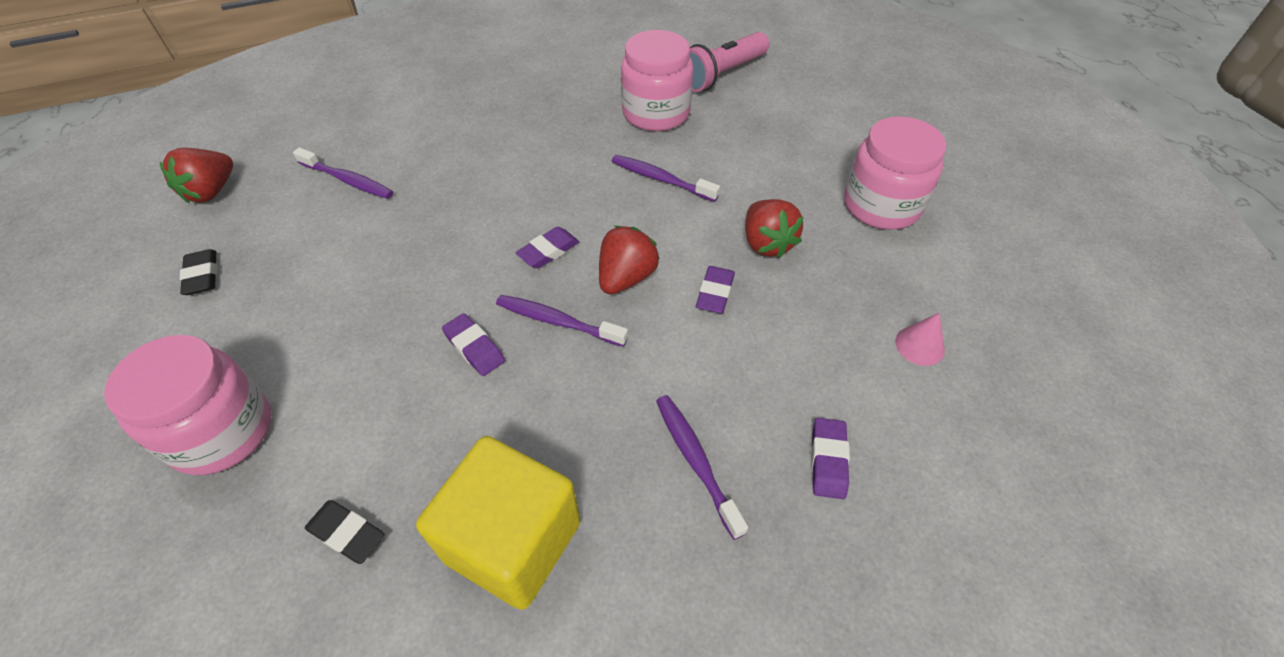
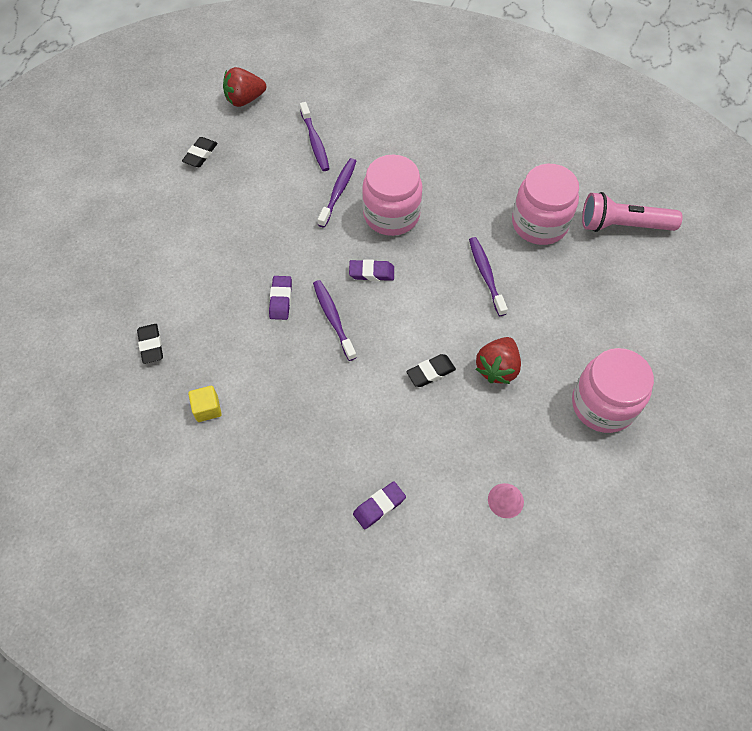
camera: 45 degrees right, 10 degrees up
pink jar [104,335,271,475] -> pink jar moved to [362,155,423,236]
yellow cube [416,436,580,610] -> yellow cube [188,386,222,422], size x0.42
red strawberry [599,226,660,294] -> none
purple toothbrush [656,395,748,540] -> purple toothbrush moved to [318,158,356,228]
purple eraser [696,266,735,313] -> black eraser [406,354,456,387]

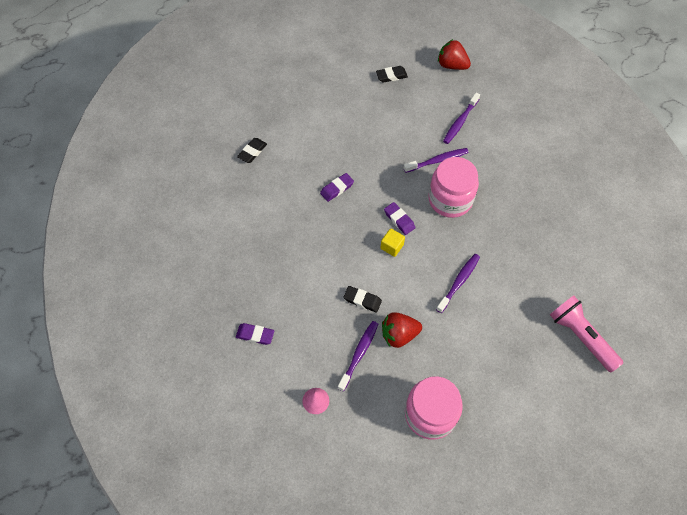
camera: 50 degrees right, 0 degrees up
yellow cube [188,386,222,422] -> yellow cube moved to [381,228,405,257]
purple toothbrush [313,280,357,361] -> purple toothbrush moved to [338,321,378,391]
pink jar [512,164,579,245] -> none

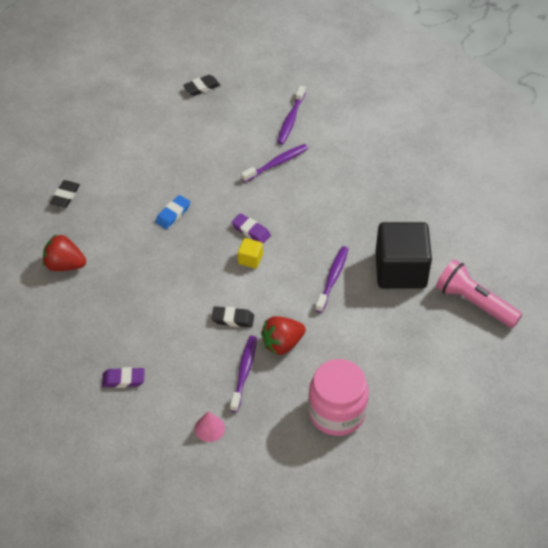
camera: 15 degrees left, 10 degrees down
purple eraser [320,173,354,202] -> blue eraser [155,195,190,229]
pink jar [429,157,479,218] -> none
red strawberry [438,39,471,70] -> red strawberry moved to [43,235,86,271]
none -> black cube [375,222,432,289]

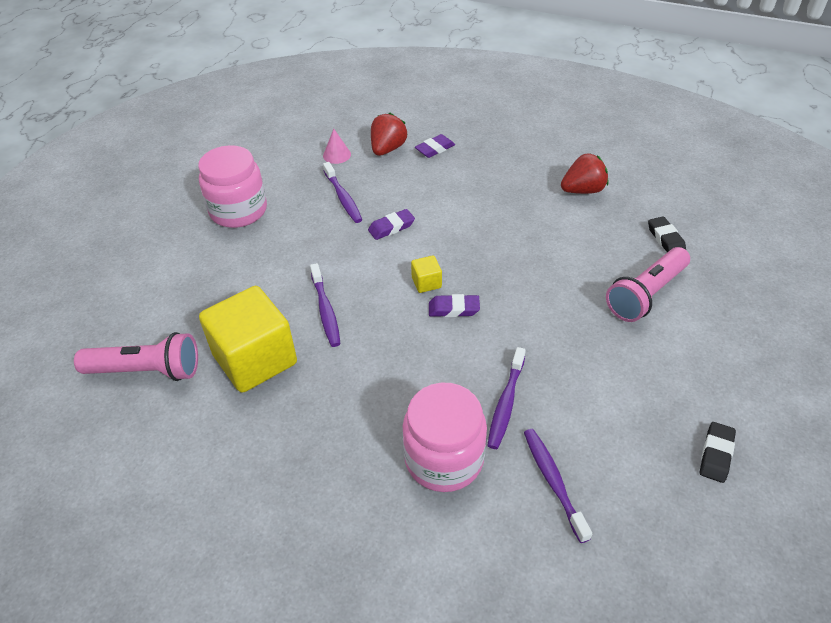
camera: 145 degrees right, 5 degrees down
blue eraser [155,195,190,229] -> none
black eraser [211,306,254,328] -> purple eraser [368,209,415,240]
red strawberry [261,316,306,355] -> red strawberry moved to [371,113,408,156]
black cube [375,222,432,289] -> yellow cube [199,286,297,393]
none -> pink jar [402,383,487,492]
none -> pink flashlight [606,247,690,322]

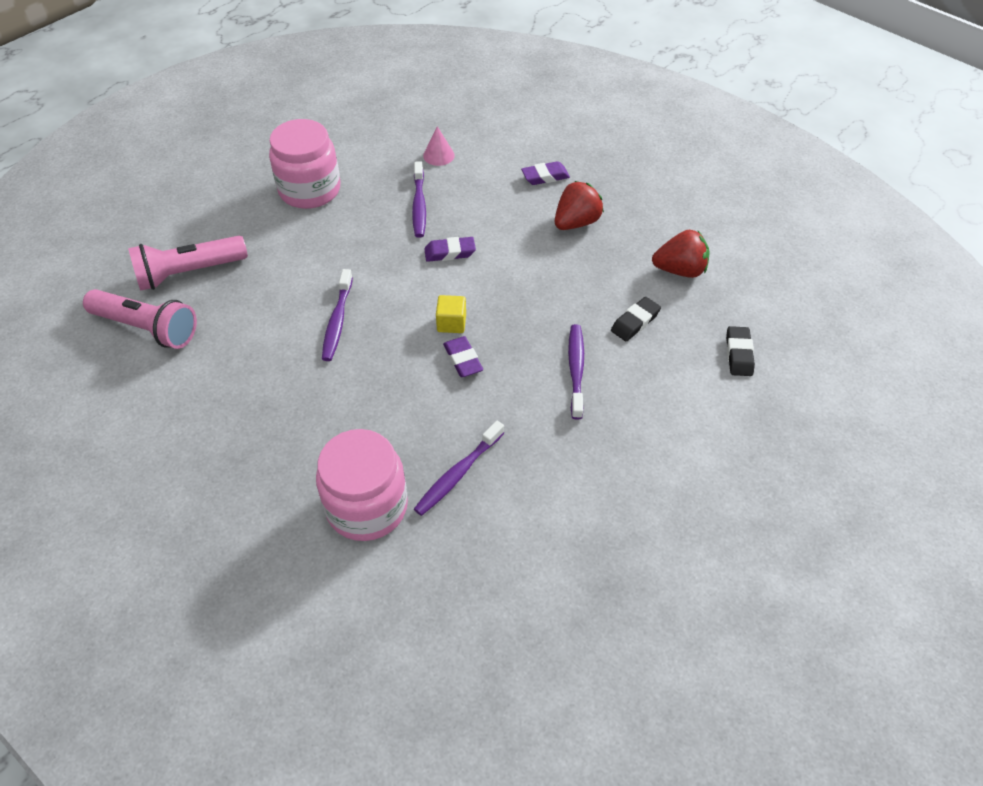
camera: 20 degrees right, 5 degrees up
yellow cube [199,286,297,393] -> none
red strawberry [371,113,408,156] -> red strawberry moved to [555,181,604,230]
purple eraser [429,294,480,317] -> purple eraser turned 45 degrees clockwise [443,336,483,377]
purple toothbrush [524,429,592,543] -> purple toothbrush moved to [568,324,584,420]
pink flashlight [606,247,690,322] -> pink flashlight moved to [128,236,248,291]
black eraser [700,422,736,483] -> black eraser moved to [611,297,661,341]

